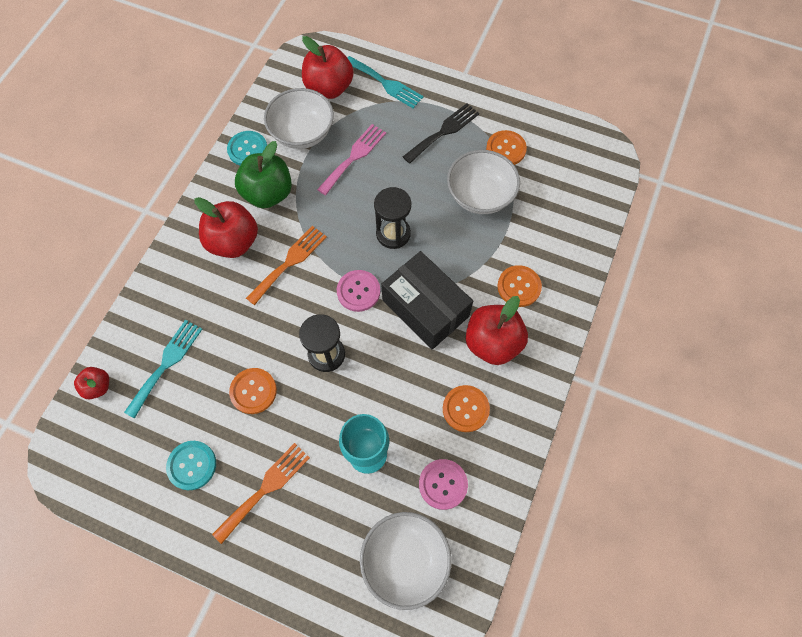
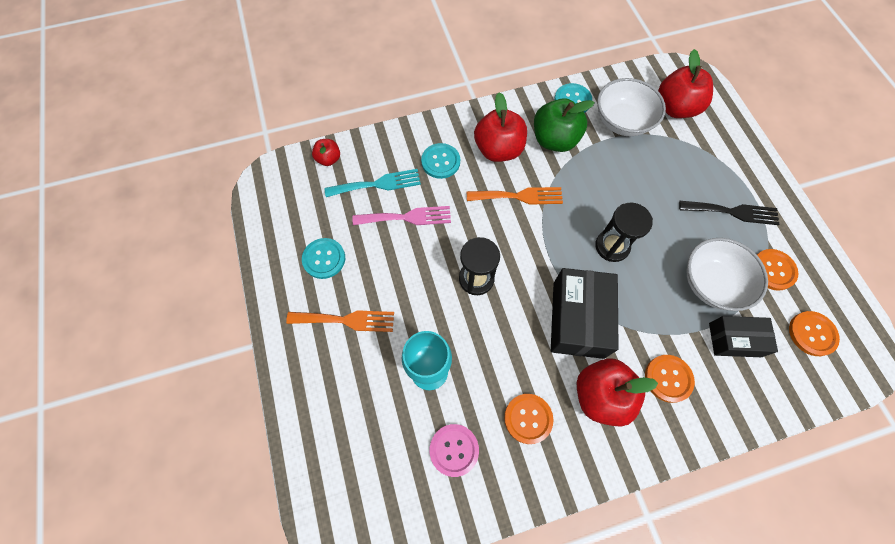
camera: 50 degrees right, 0 degrees up
orange button [229,368,277,414] -> orange button moved to [789,311,840,356]
pink fork [317,124,386,195] -> pink fork moved to [353,206,451,225]
pink button [337,270,380,312] -> none
turquoise fork [347,56,423,108] -> none
white bowl [360,512,451,610] -> none
none -> turquoise button [421,143,460,179]
none -> black box [709,316,778,357]

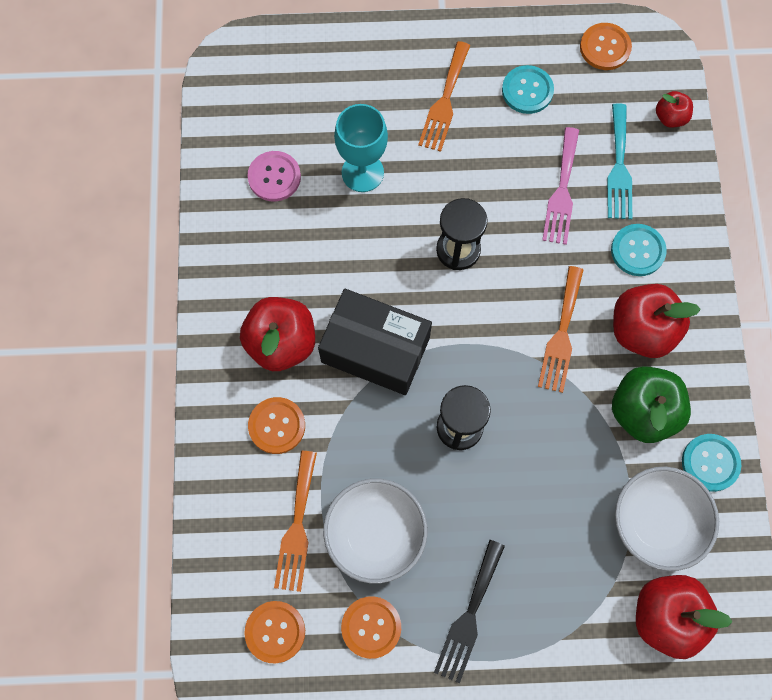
camera: 105 degrees right, 5 degrees up
orange button [504,394,553,444] -> orange button moved to [580,23,632,70]
black box [709,316,778,357] -> orange fork [274,451,317,592]

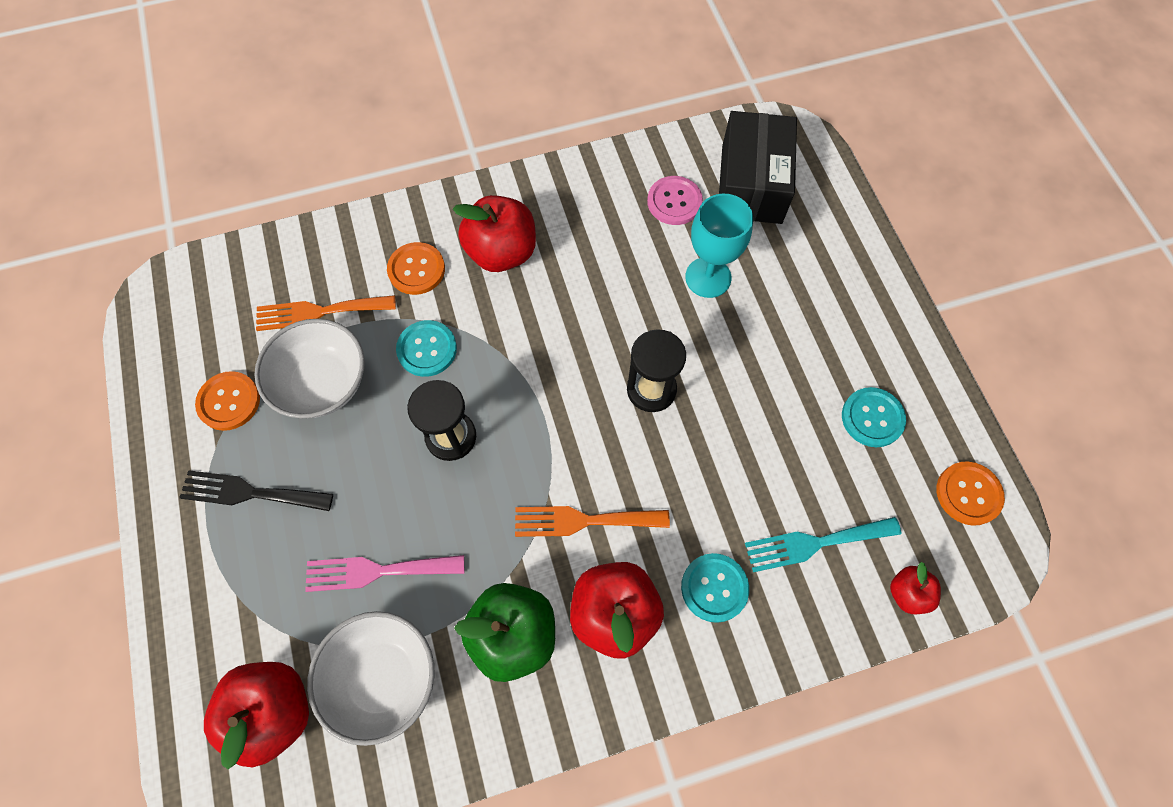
camera: 75 degrees right, 5 degrees down
orange button [244,601,305,663] -> none
black box [318,288,432,395] -> black box moved to [719,111,797,224]
orange fork [418,41,470,152] -> none
pink fork [542,127,579,245] -> pink fork moved to [305,555,464,592]
turquoise button [682,434,741,492] -> turquoise button moved to [396,320,457,377]

